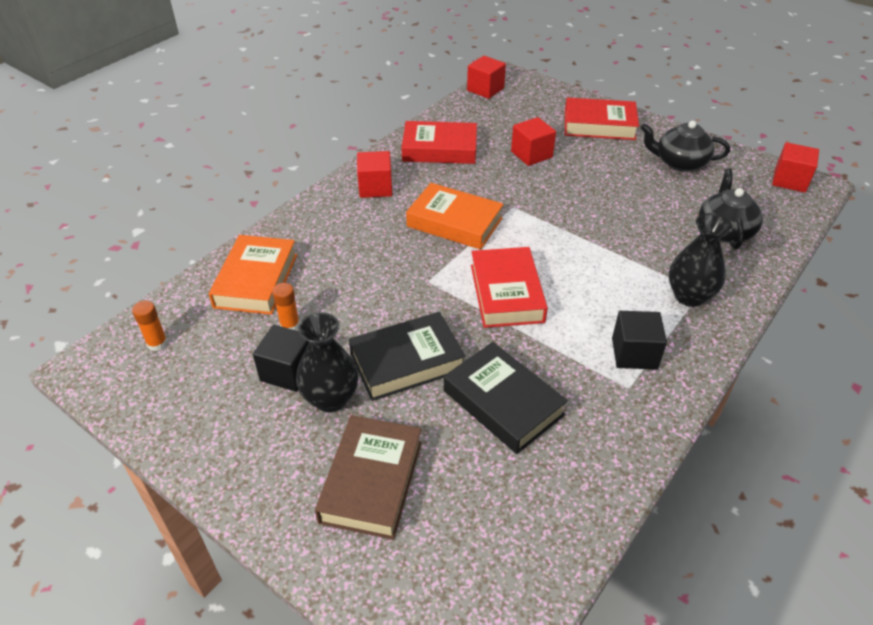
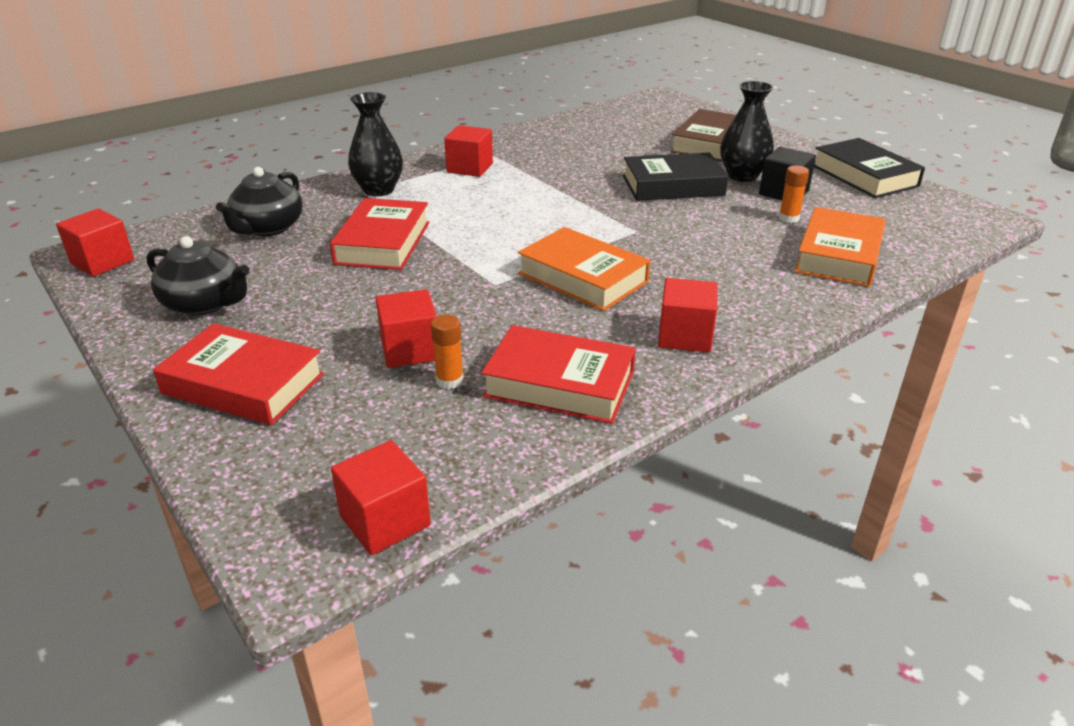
camera: 165 degrees left, 10 degrees down
orange glue stick [132,301,168,351] -> orange glue stick moved to [431,314,464,389]
black book [444,342,568,454] -> black book moved to [814,138,925,198]
red book [471,247,548,328] -> red book moved to [330,198,430,270]
black cube [612,311,667,370] -> red cube [444,125,493,177]

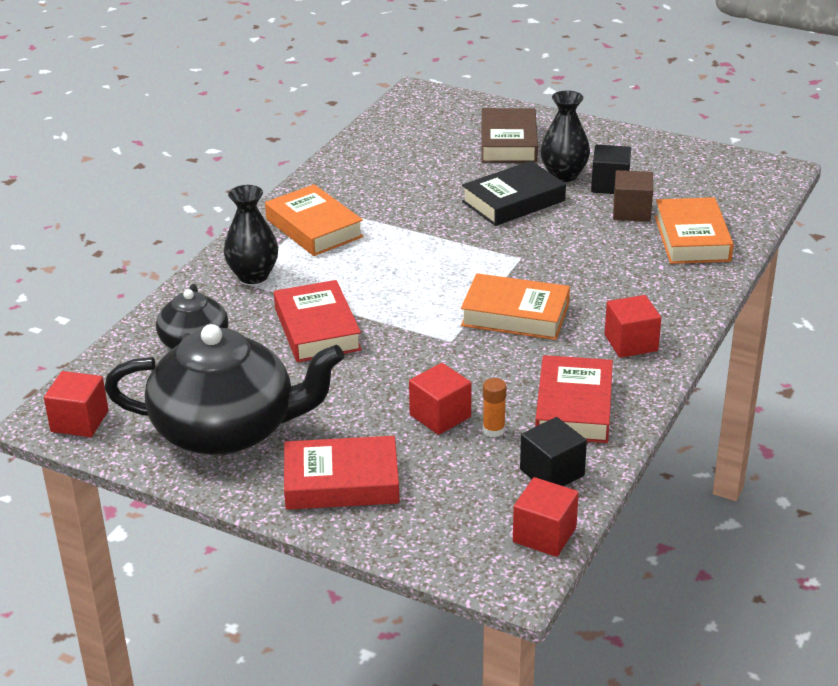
camera: 25 degrees left, 0 degrees up
black teapot [147,236,250,316] -> black teapot [104,324,344,456], size x1.85
red cube [444,125,493,177] -> orange book [265,184,364,256]
red book [481,325,636,424] -> red book turned 75 degrees counterclockwise [535,355,613,443]
orange glue stick [779,165,809,223] -> brown cube [613,170,653,222]
black book [814,138,925,198] -> none
none -> black cube [520,417,587,486]

